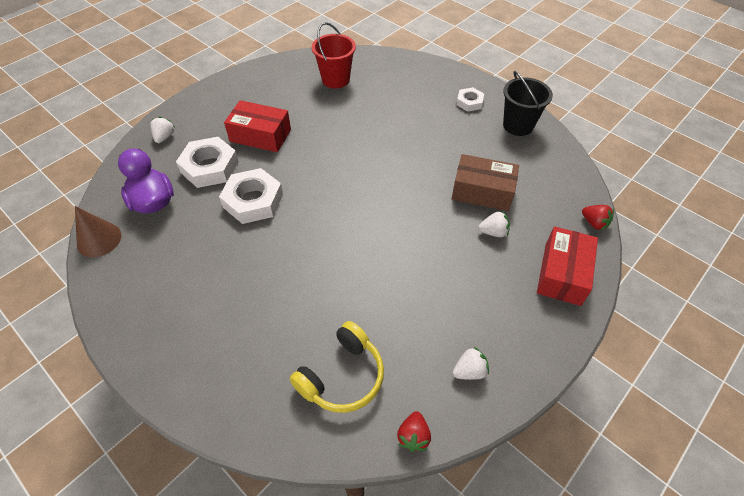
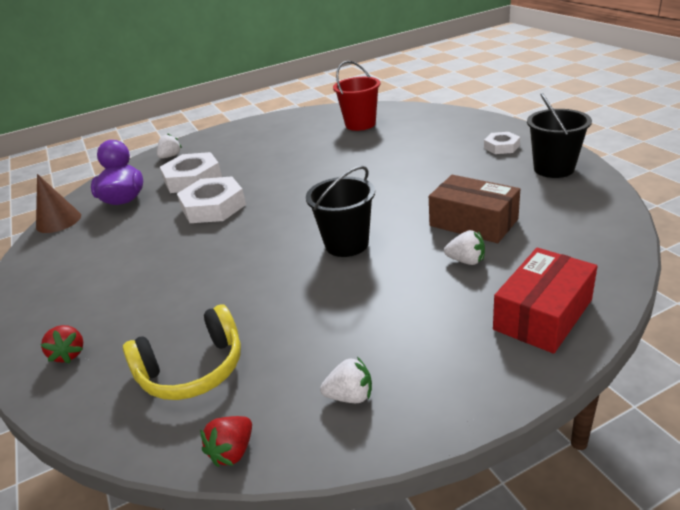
camera: 25 degrees right, 20 degrees down
red box [224,100,291,152] -> none
red strawberry [582,205,614,230] -> red strawberry moved to [41,325,83,364]
none -> black bucket [306,166,375,257]

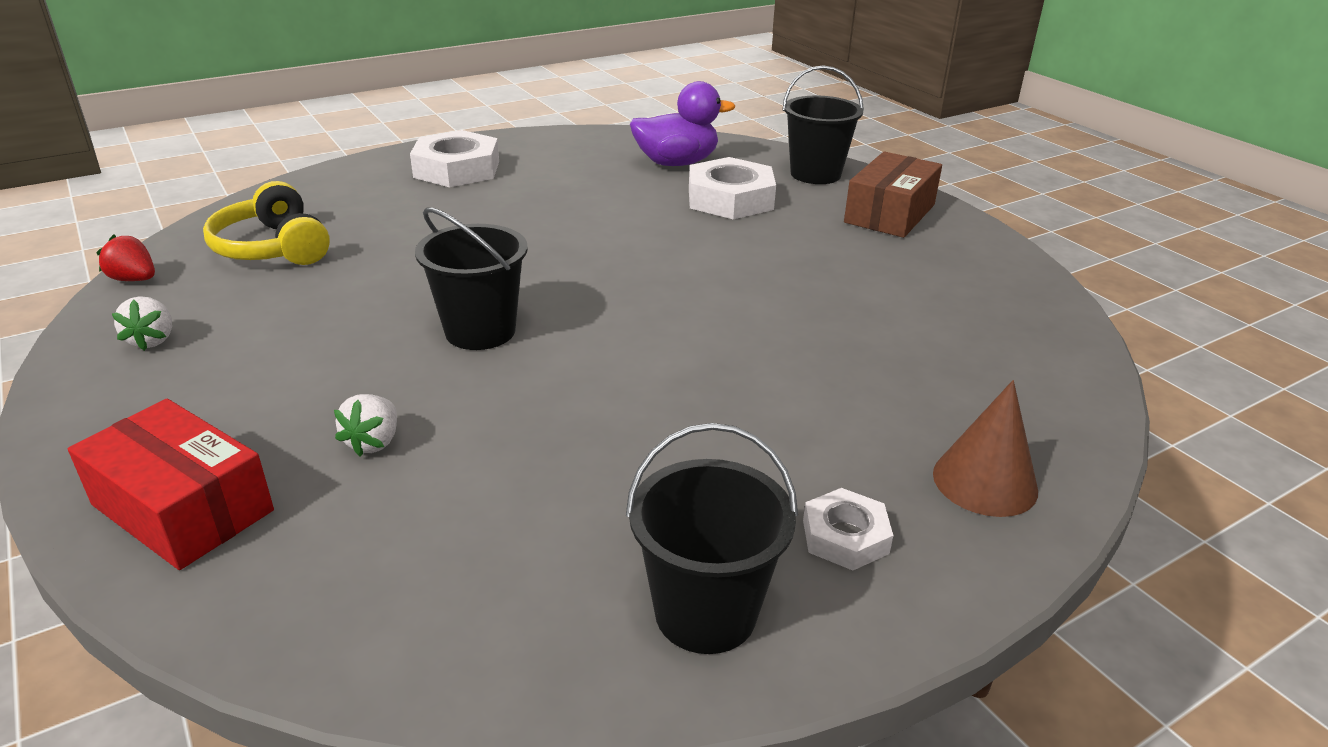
camera: 80 degrees right, 0 degrees up
brown cone [36,174,81,233] -> brown cone moved to [933,380,1038,517]
red strawberry [41,325,83,364] -> none
white strawberry [157,133,182,159] -> black bucket [782,65,864,184]
white nut [177,176,246,223] -> white nut moved to [410,130,499,187]
red bucket [333,61,381,131] -> none
brown box [429,175,520,243] -> brown box moved to [844,151,942,238]

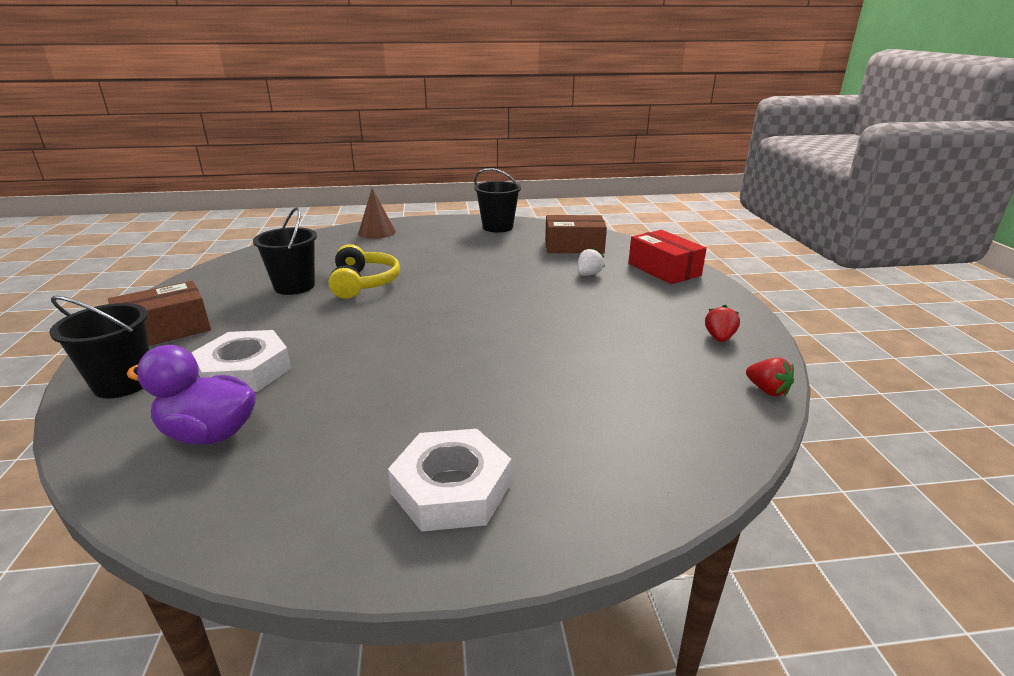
camera: 155 degrees left, 5 degrees down
white strawberry [112,296,172,351] -> red strawberry [705,305,740,342]
yellow headphones [203,181,330,265] -> yellow headphones moved to [329,244,400,299]
black bucket [415,207,528,350] -> black bucket moved to [253,207,317,295]
white nut [803,488,893,570] -> none
none -> brown box [545,215,607,253]

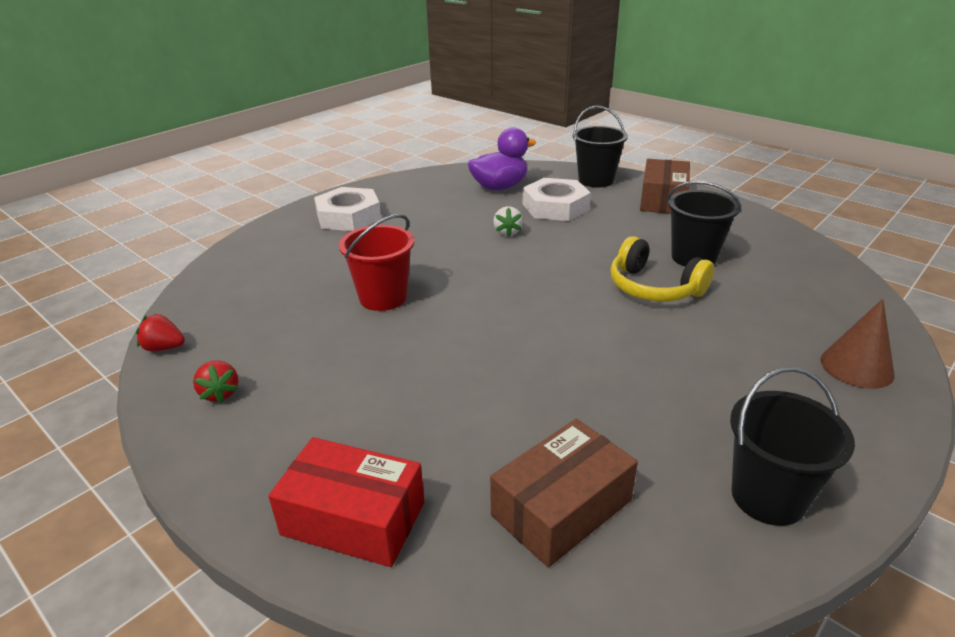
camera: 140 degrees right, 5 degrees up
white strawberry [577,248,605,276] -> white strawberry moved to [493,206,523,237]
none -> red bucket [339,214,414,311]

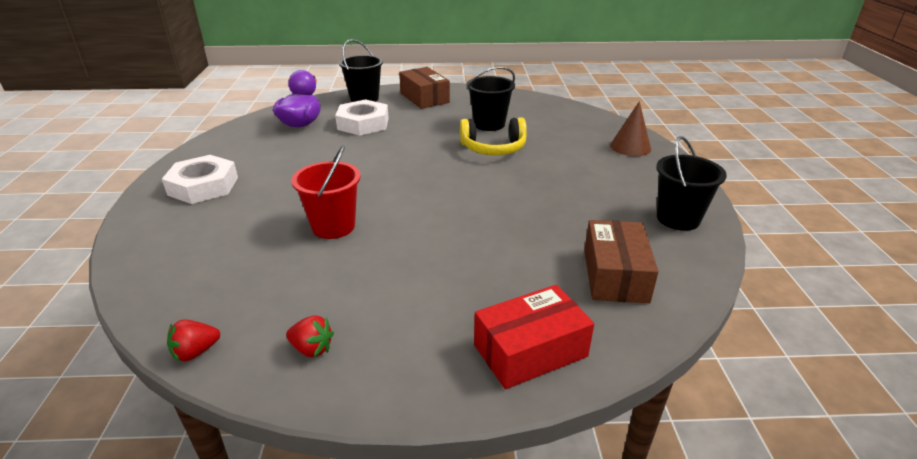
camera: 45 degrees left, 0 degrees up
white strawberry [493,206,523,237] -> none

